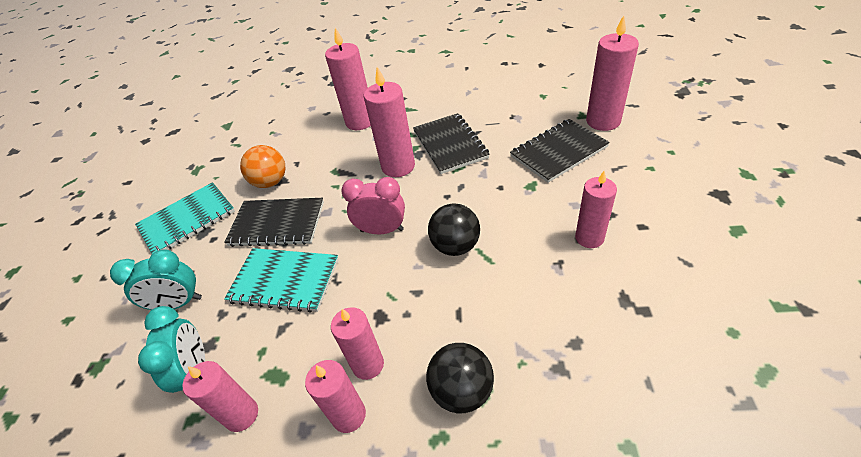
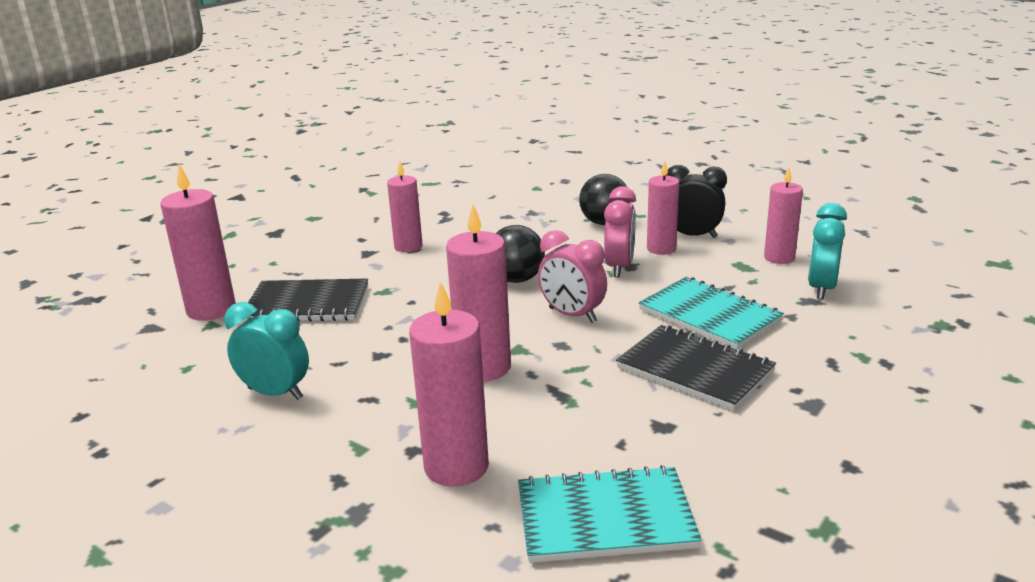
camera: 150 degrees left, 20 degrees down
turquoise clock [110,250,202,310] -> turquoise clock moved to [224,302,309,400]
turquoise notebook [135,182,235,254] -> turquoise notebook moved to [518,465,702,563]
orange ball [240,145,285,188] -> none
pink candle [305,360,366,433] -> black clock [665,165,727,238]
black notebook [413,113,490,174] -> none
none -> pink clock [604,186,636,277]

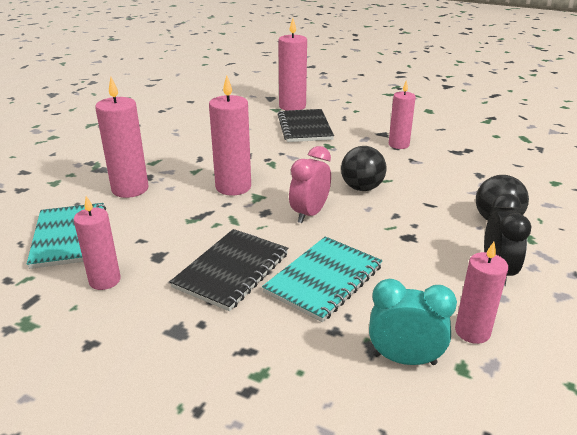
camera: 80 degrees right, 5 degrees up
turquoise clock [224,302,309,400] -> none
pink clock [604,186,636,277] -> none
pink candle [647,161,679,255] -> pink candle moved to [73,196,121,290]

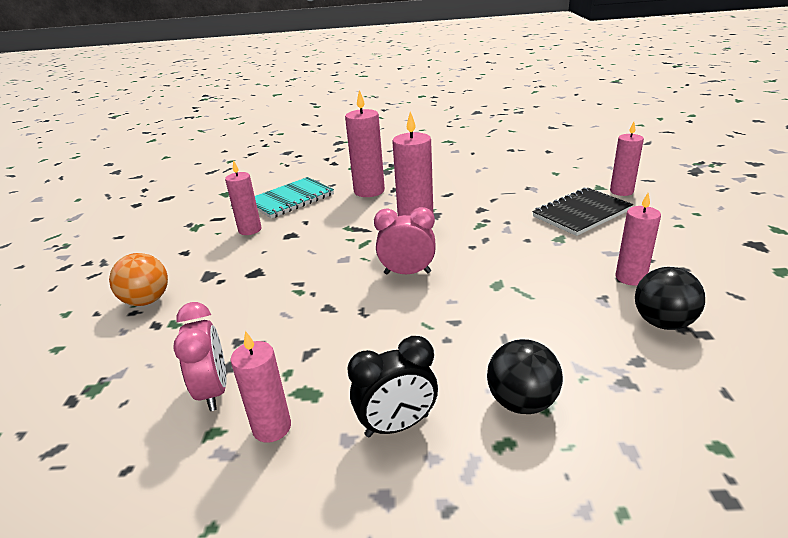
camera: 65 degrees right, 0 degrees up
black notebook [170,229,288,311] -> none
turquoise notebook [262,236,383,322] -> none
pink candle [278,18,307,111] -> pink candle [610,122,644,196], size x0.67
black ball [341,146,387,191] -> black ball moved to [635,267,705,330]
turquoise clock [369,279,457,365] -> pink clock [173,302,227,411]
none -> orange ball [109,253,168,306]

